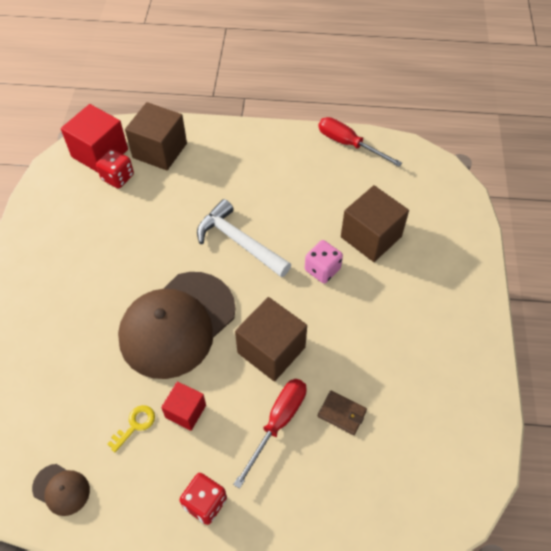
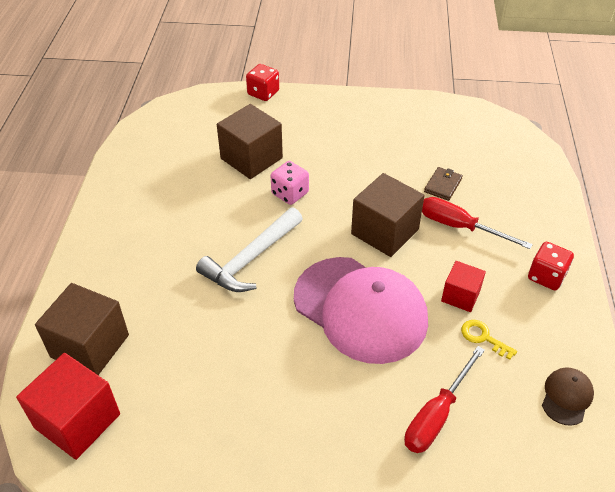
camera: 90 degrees left, 10 degrees down
red dice [96,149,134,189] -> red dice moved to [246,64,279,101]
brown cap [118,272,236,379] -> pink cap [294,257,428,364]
red screwdriver [318,117,402,166] -> red screwdriver moved to [404,346,485,453]

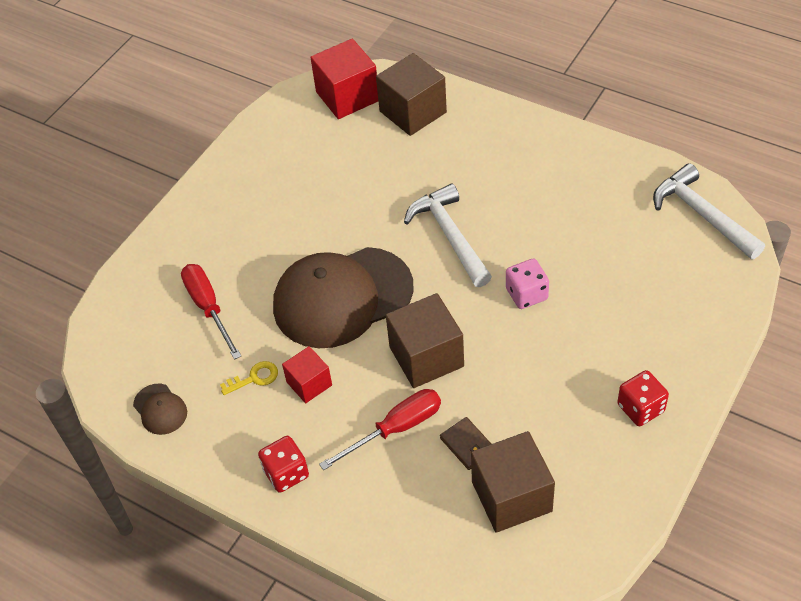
camera: 120 degrees right, 5 degrees up
brown cube [217,104,283,179] -> brown cube moved to [471,431,555,533]
red dice [246,64,279,101] -> red dice moved to [618,370,669,426]
pink cap [294,257,428,364] -> brown cap [273,247,414,348]
none -> white hammer [653,163,765,259]

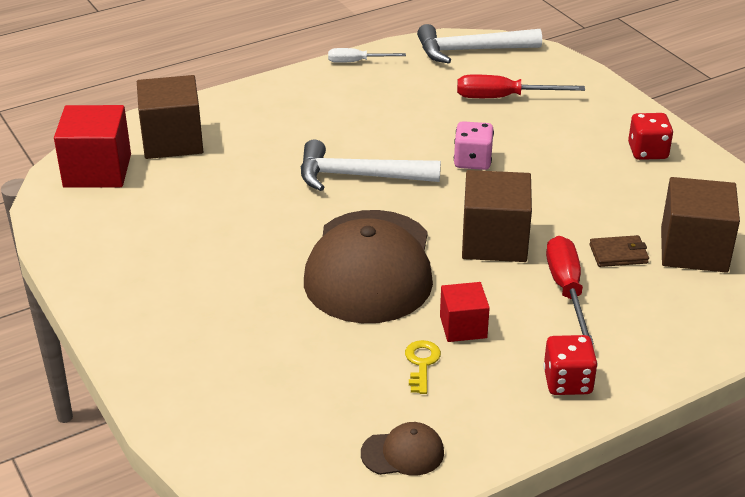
camera: 65 degrees left, 15 degrees down
red screwdriver [181,264,241,360] -> red screwdriver moved to [457,74,585,98]
none -> white screwdriver [328,48,406,63]

